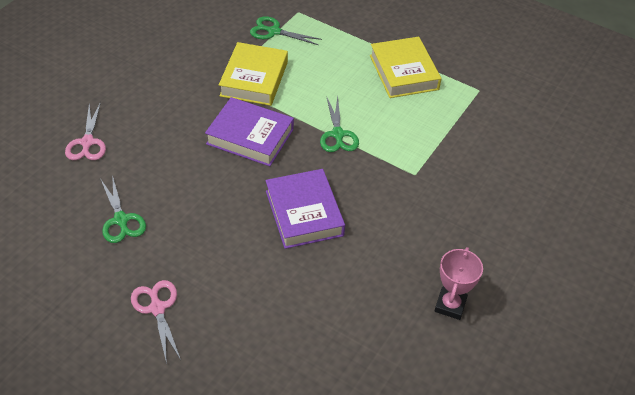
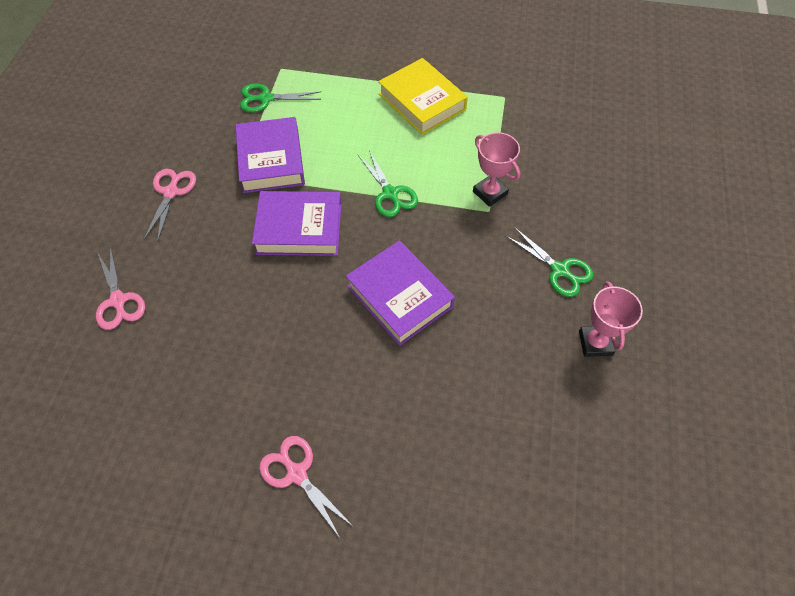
camera: 20 degrees left, 10 degrees up
green scissors [101,175,146,243] -> green scissors moved to [505,227,593,297]
yellow book [219,42,288,106] -> purple book [236,117,305,193]
none -> pink scissors [144,169,196,242]
none -> pink trophy [473,132,520,207]

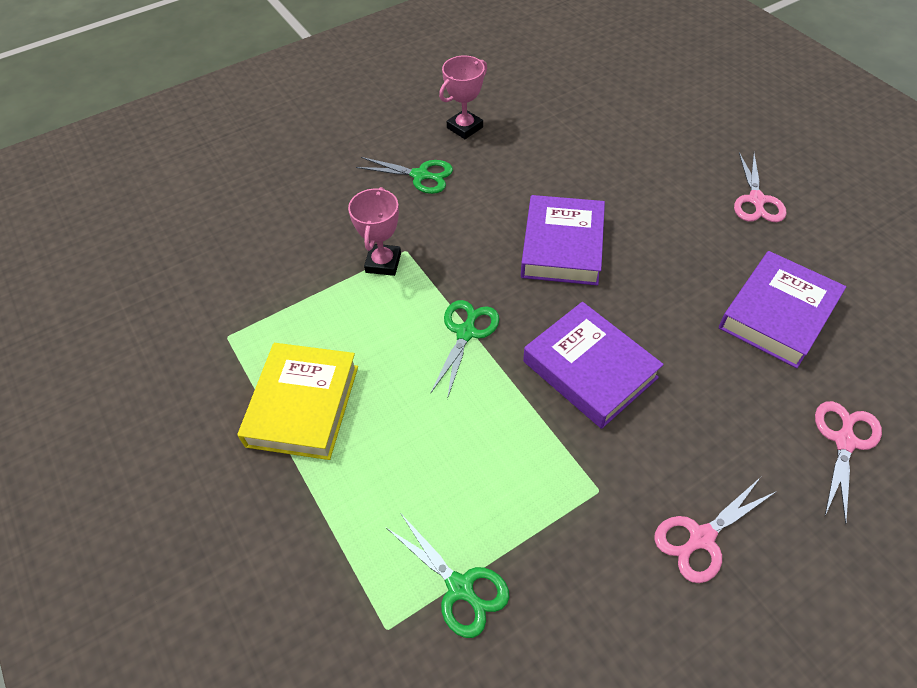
camera: 130 degrees left, 5 degrees down
purple book [236,117,305,193] -> purple book moved to [719,251,846,368]
green scissors [505,227,593,297] -> green scissors turned 105 degrees clockwise [356,157,453,194]

